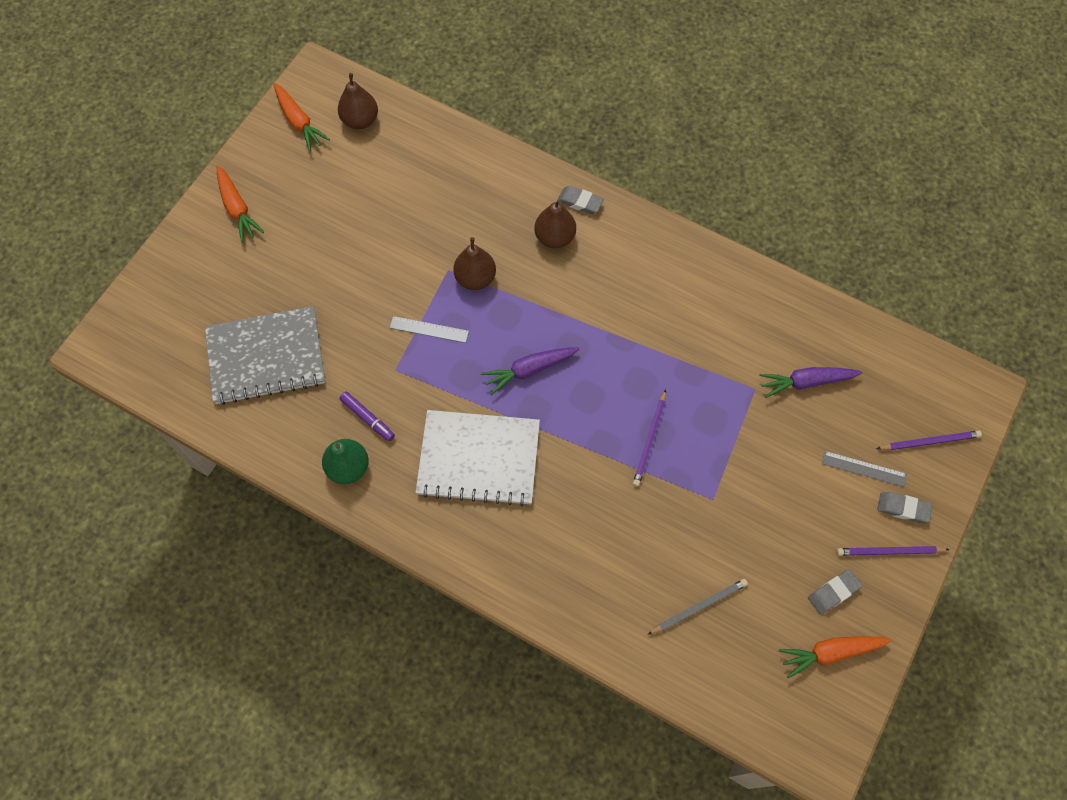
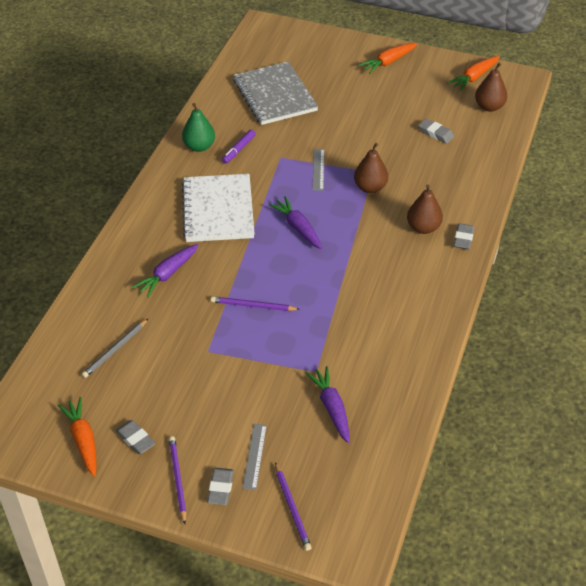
camera: 80 degrees right, 20 degrees down
grey pencil [647,579,748,635] -> grey pencil turned 75 degrees clockwise [82,318,149,378]
none -> purple carrot [132,244,199,298]
none -> grey eraser [419,119,454,144]

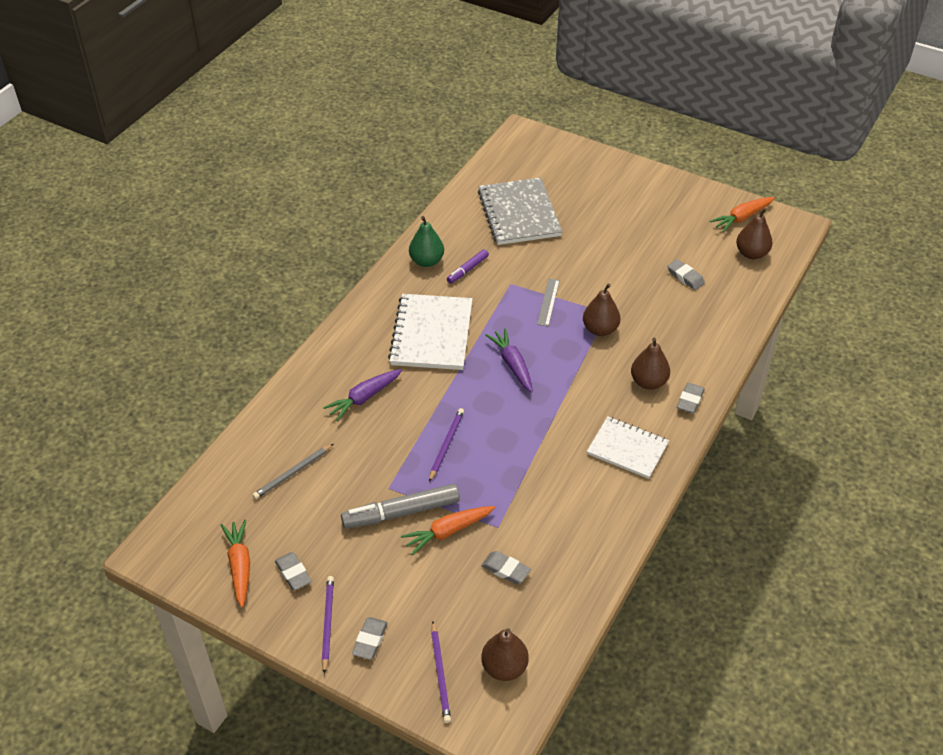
camera: 10 degrees right, 0 degrees up
purple pencil [211,296,300,311] -> purple pencil turned 90 degrees clockwise [429,408,464,482]
grey ruler [242,424,267,490] -> none
purple carrot [306,366,350,443] -> grey eraser [481,551,531,584]
orange carrot [359,43,417,74] -> orange carrot moved to [401,506,495,555]
none -> grey marker [341,483,460,529]
none -> brown pear [481,628,529,681]
none -> white notebook [587,416,669,479]

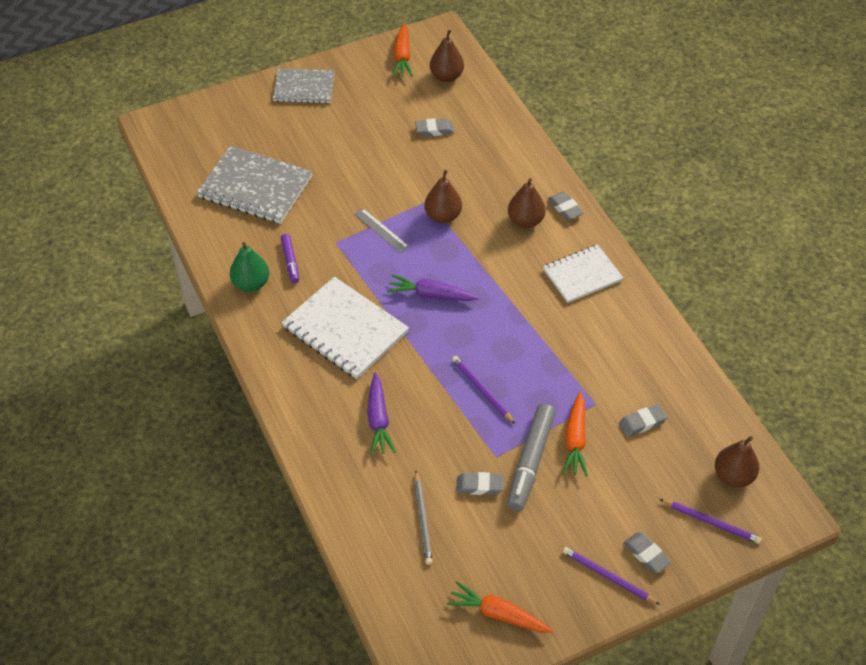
camera: 55 degrees left, 5 degrees up
grey eraser [275,552,312,590] -> grey eraser moved to [456,472,504,495]
none -> grey notebook [273,68,335,104]

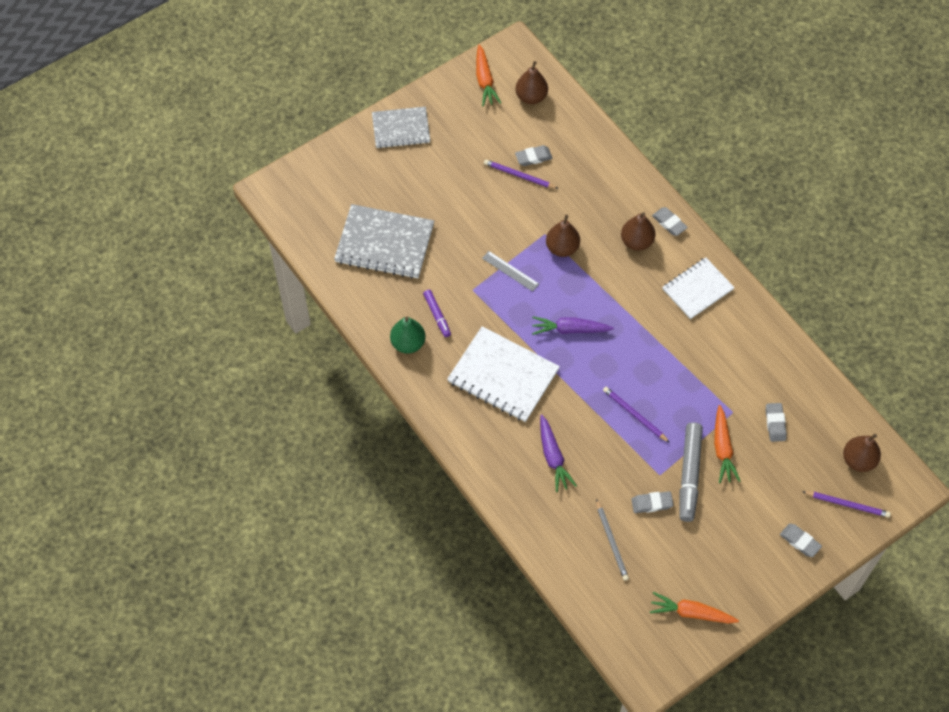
camera: 10 degrees left, 10 degrees up
purple pencil [563,547,660,605] -> purple pencil moved to [484,159,558,189]
grey eraser [619,404,667,437] -> grey eraser turned 60 degrees counterclockwise [766,403,787,442]

